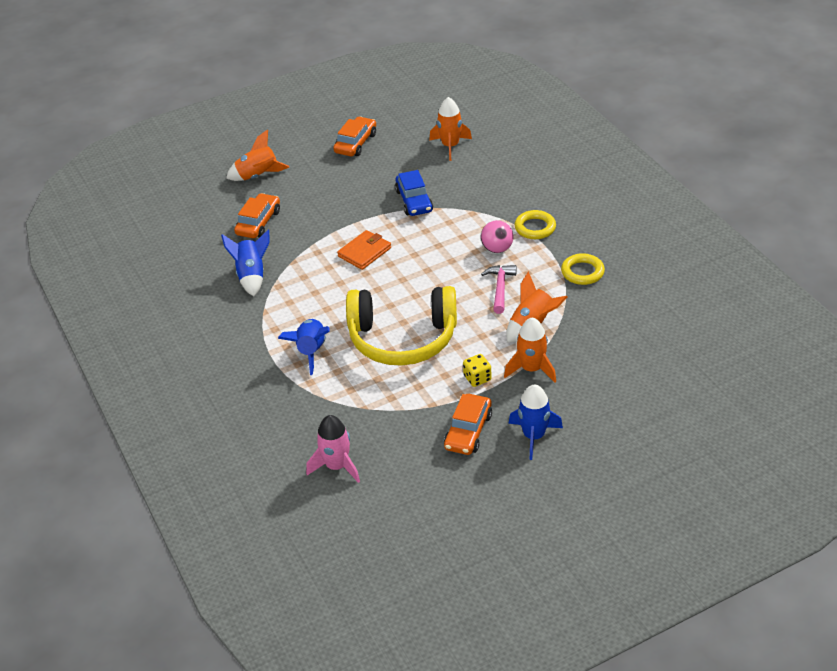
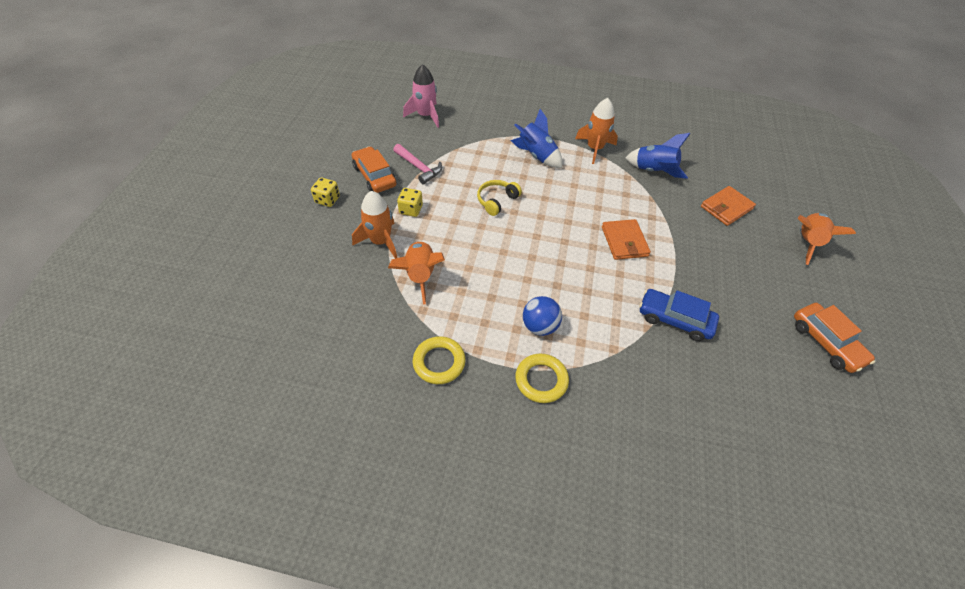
camera: 125 degrees right, 10 degrees up
orange car [234,193,280,238] -> orange wallet [701,186,756,226]
yellow headphones [346,286,457,366] -> yellow headphones [477,180,522,216], size x0.41
orange rocket [429,97,472,161] -> orange rocket moved to [575,98,618,164]
pink ball [481,220,513,253] -> blue ball [523,296,562,336]
pink hammer [481,265,517,314] -> pink hammer moved to [393,144,442,184]
blue rocket [508,384,563,460] -> yellow dice [311,178,340,207]

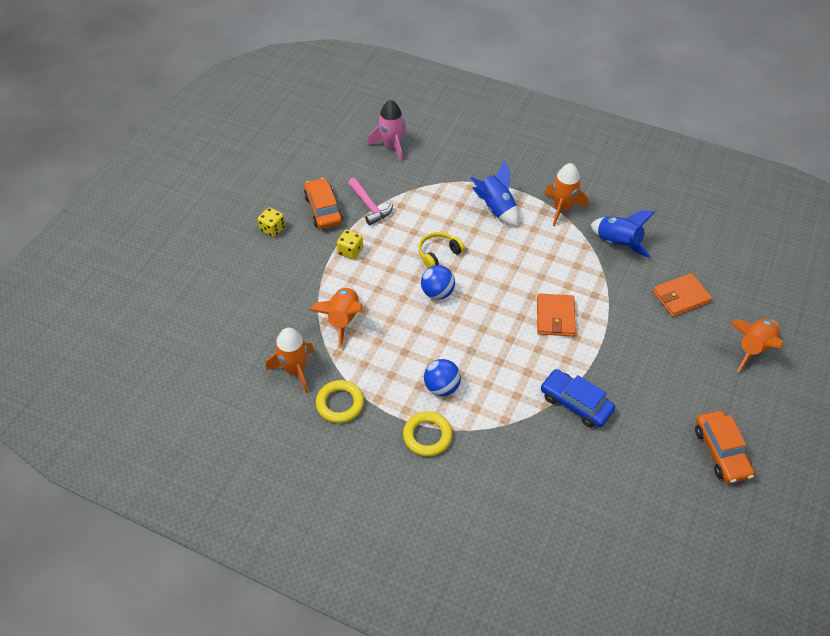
camera: 15 degrees right, 0 degrees up
orange rocket [352,191,397,259] -> orange rocket moved to [266,328,314,393]
none -> blue ball [421,265,455,299]

